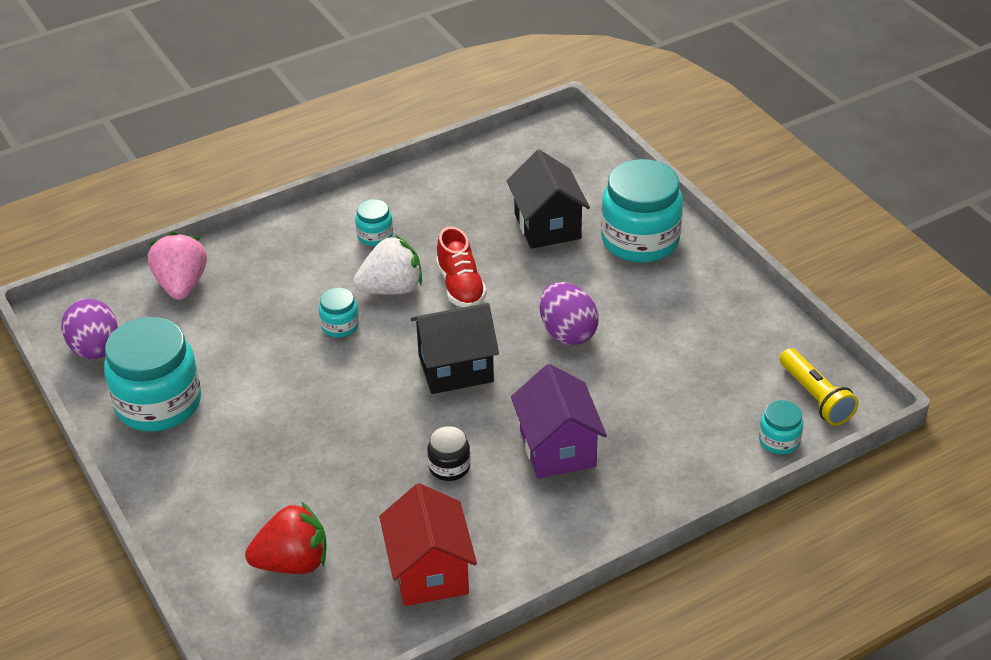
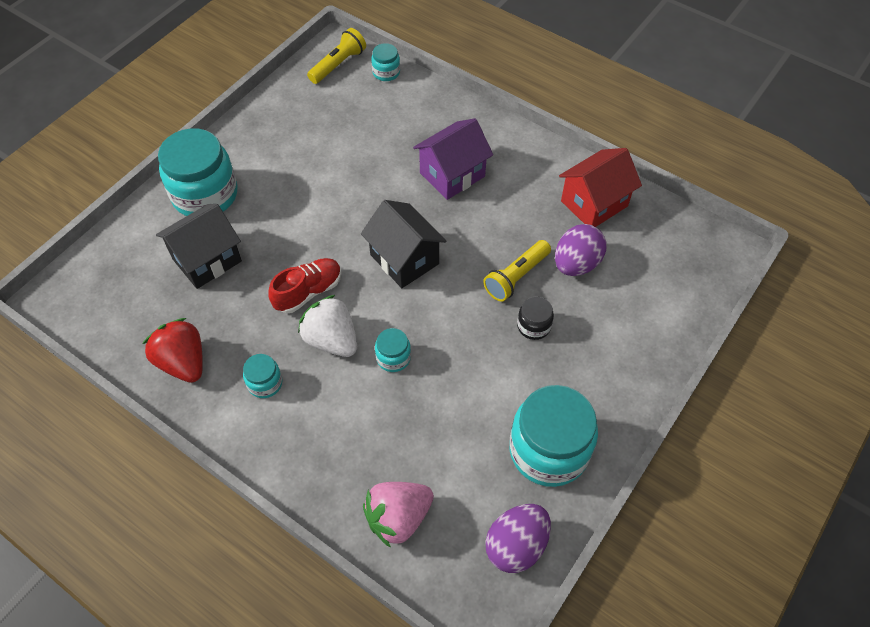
camera: 115 degrees left, 15 degrees up
red strawberry [245,501,326,574] -> red strawberry moved to [143,318,203,383]
black jar [427,426,471,481] -> black jar moved to [517,296,554,340]
purple egg [540,282,599,345] -> purple egg moved to [555,224,607,276]
none -> yellow flashlight [483,240,551,301]

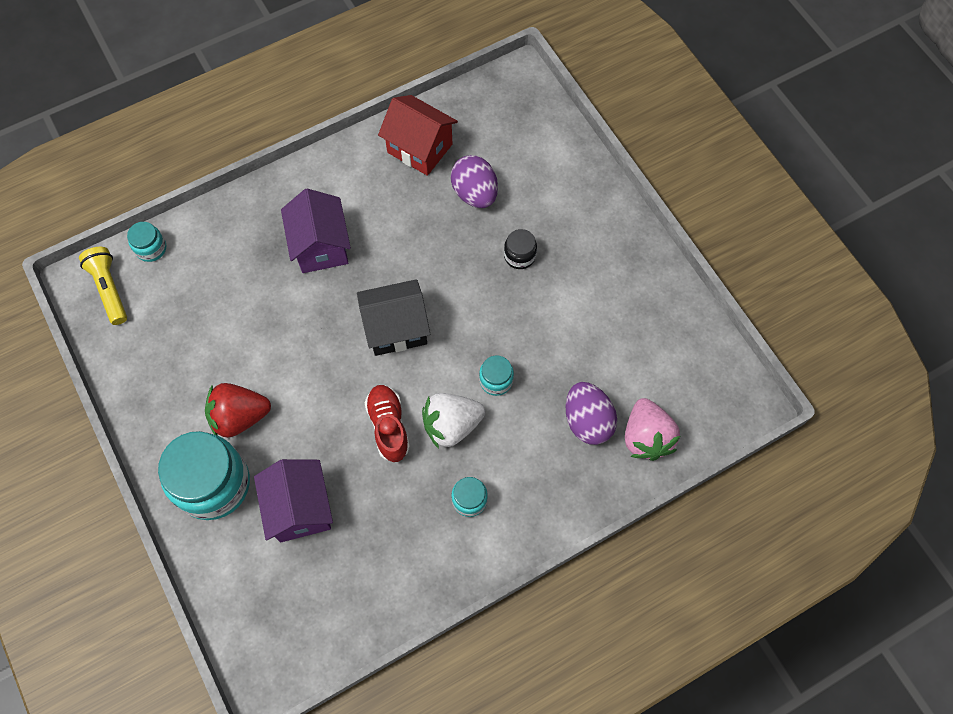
camera: 65 degrees left, 10 degrees up
red strawberry [143,318,203,383] -> red strawberry moved to [205,383,271,438]
black house [156,204,242,289] -> purple house [254,459,333,542]
yellow flashlight [483,240,551,301] -> none
purple egg [485,504,551,573] -> purple egg moved to [566,382,617,445]
turquoise jar [509,385,598,487] -> none
red house [559,148,642,227] -> red house turned 45 degrees counterclockwise [378,95,458,176]

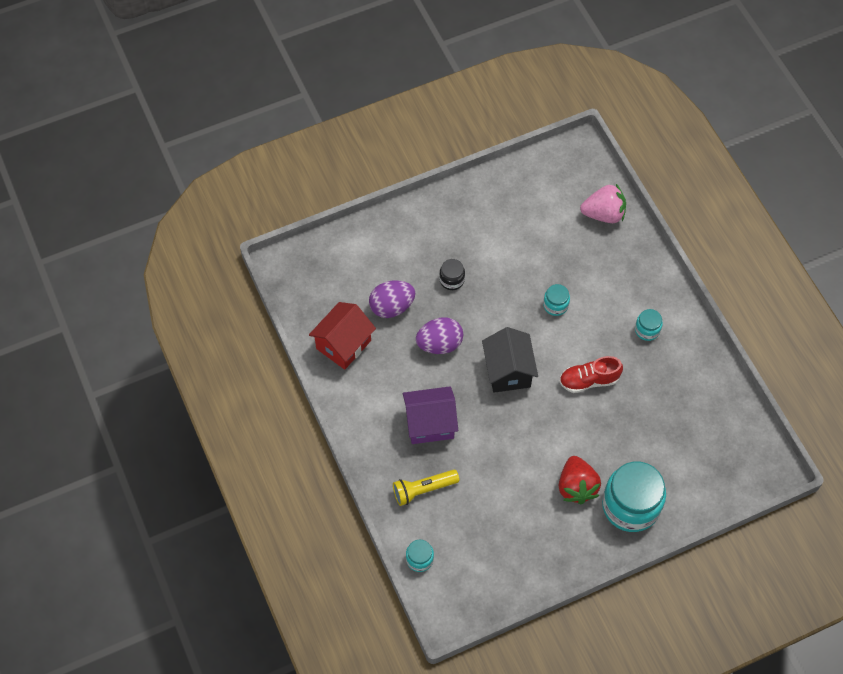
camera: 85 degrees left, 5 degrees down
yellow flashlight [79,247,127,325] -> yellow flashlight moved to [393,470,459,506]
purple house [254,459,333,542] -> none
white strawberry [422,393,485,449] -> none
purple egg [566,382,617,445] -> purple egg moved to [416,317,463,354]

